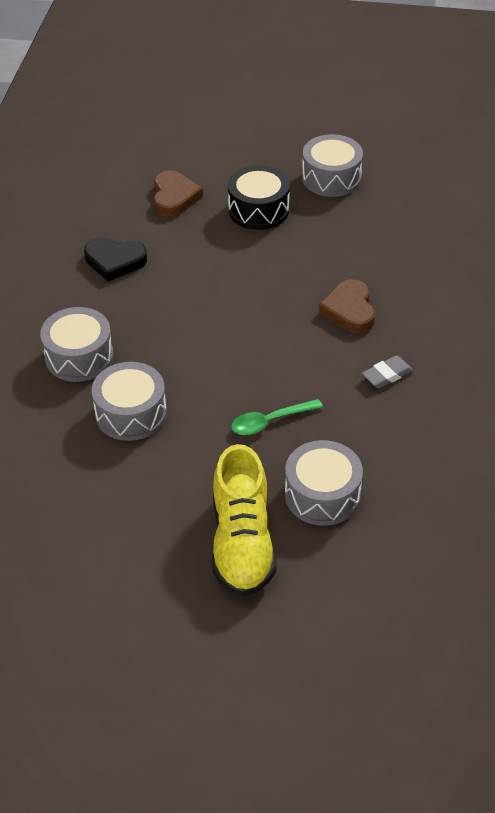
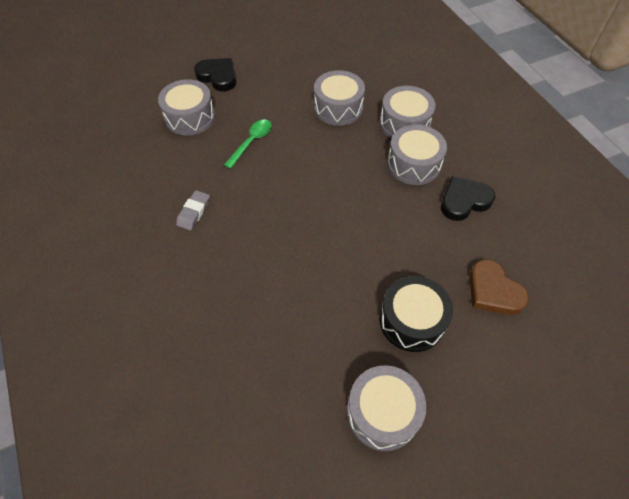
camera: 145 degrees right, 10 degrees up
yellow shoe [212,444,276,597] -> black heart [194,58,236,91]
brown heart [319,279,375,333] -> none
none -> grey drum [387,124,447,185]

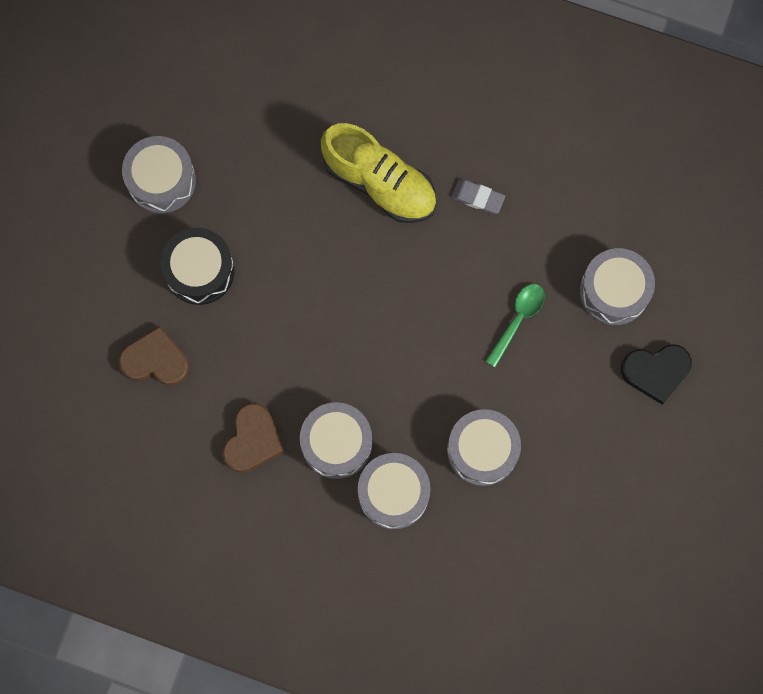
camera: 135 degrees right, 20 degrees up
grey eraser [176,190,210,230] -> grey eraser turned 45 degrees counterclockwise [451,180,505,214]
green spoon [224,120,272,169] -> green spoon turned 135 degrees counterclockwise [485,284,545,368]
black heart [441,176,495,221] -> brown heart [222,403,284,473]
none -> yellow shoe [321,123,436,223]

